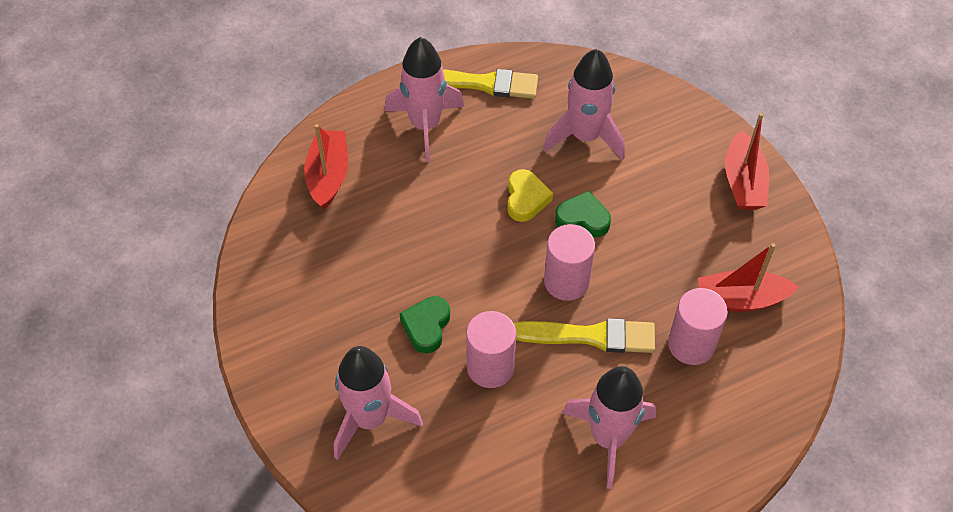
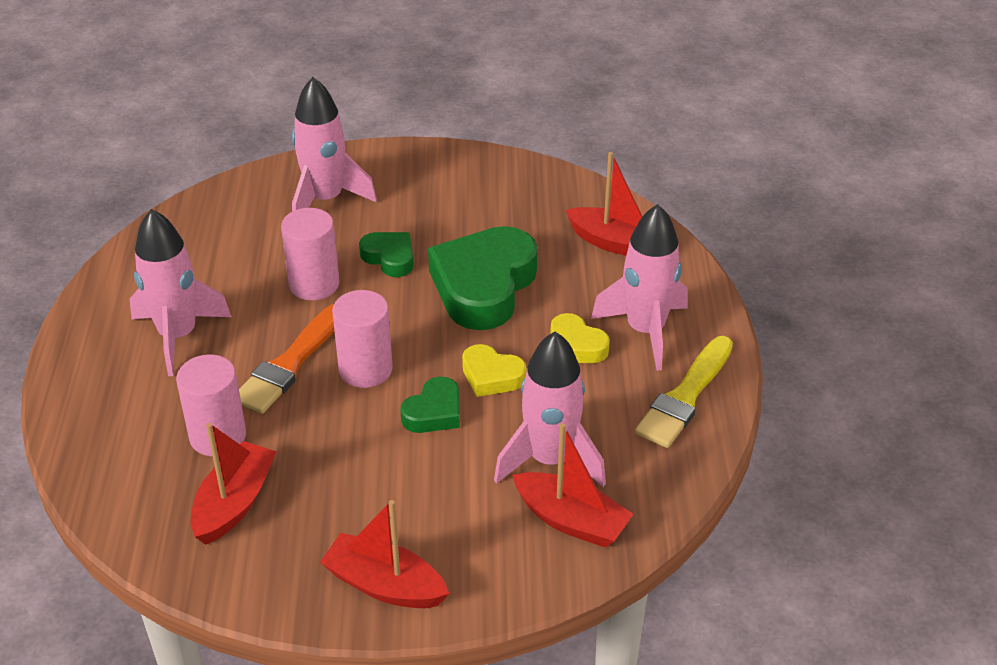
camera: 115 degrees right, 15 degrees down
yellow brush [514,318,655,353] -> orange brush [239,304,334,414]
none -> green heart [428,226,538,330]
none -> red boat [512,423,634,548]
none -> yellow heart [550,313,610,363]

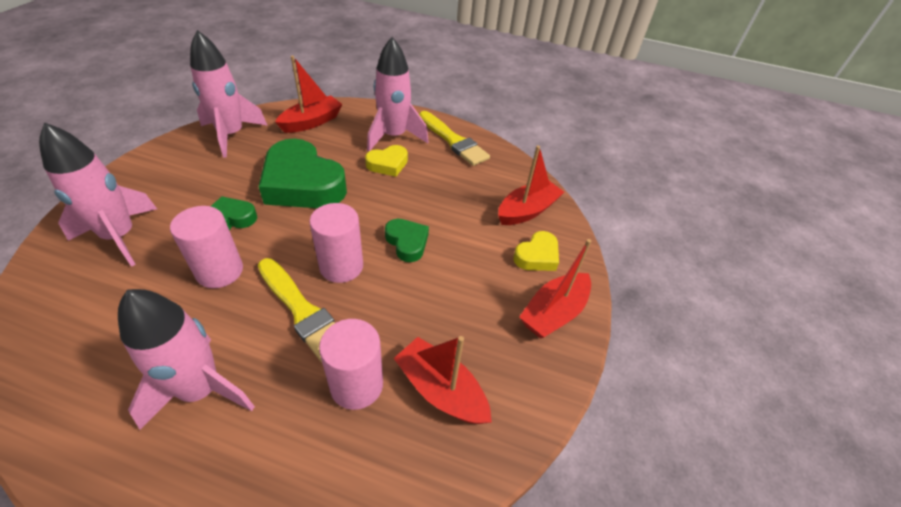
camera: 75 degrees left, 5 degrees up
orange brush [239,304,334,414] -> yellow brush [258,258,335,362]
yellow heart [462,344,526,397] -> yellow heart moved to [513,231,559,271]
pink rocket [494,331,606,487] -> pink rocket moved to [190,30,268,158]

